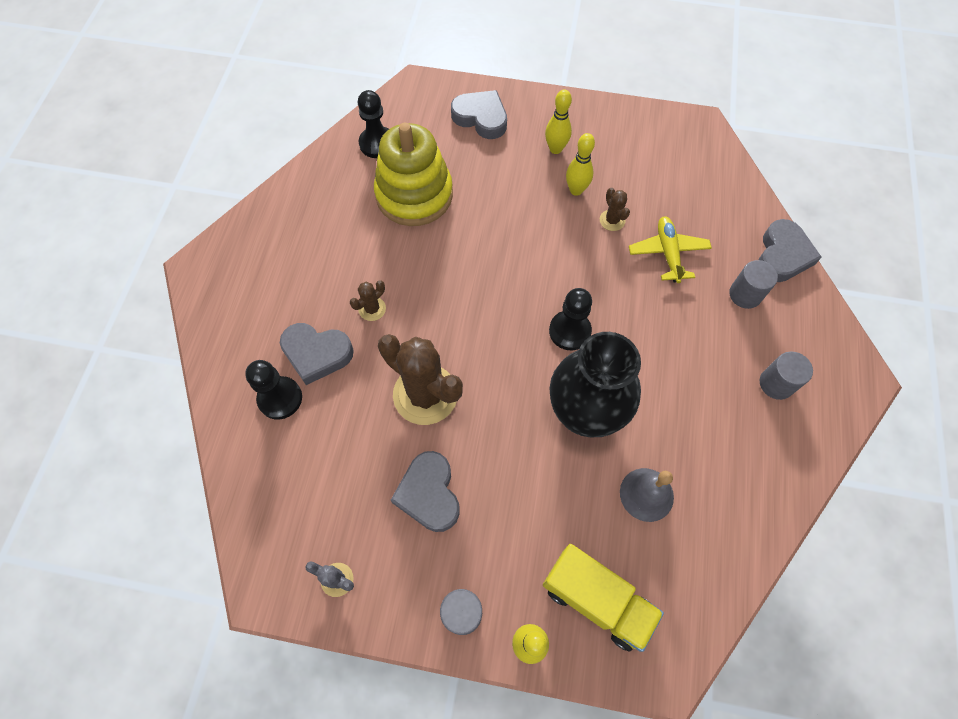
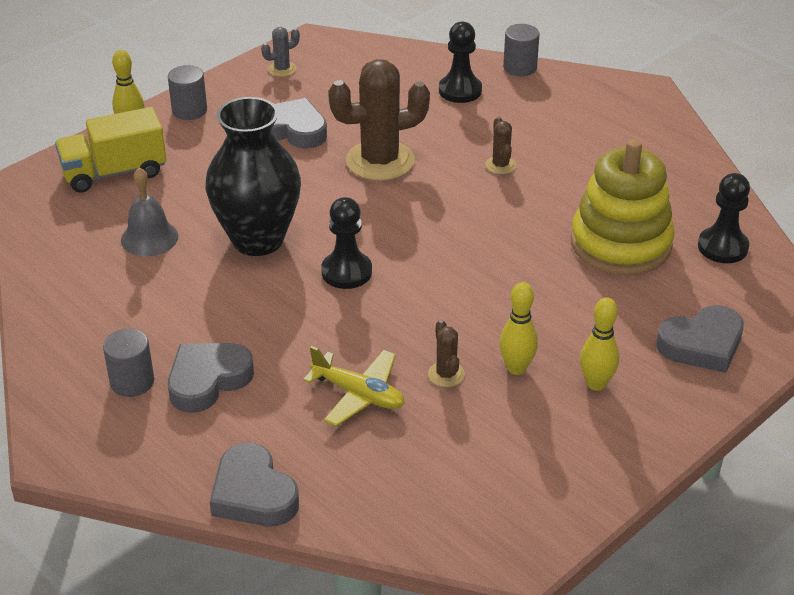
camera: 125 degrees right, 25 degrees down
grey heart [280,323,354,385] -> grey heart moved to [168,343,254,413]
brown cactus [600,188,630,231] -> brown cactus turned 60 degrees clockwise [428,320,465,387]
grey cylinder [729,260,778,309] -> grey cylinder moved to [503,24,540,76]

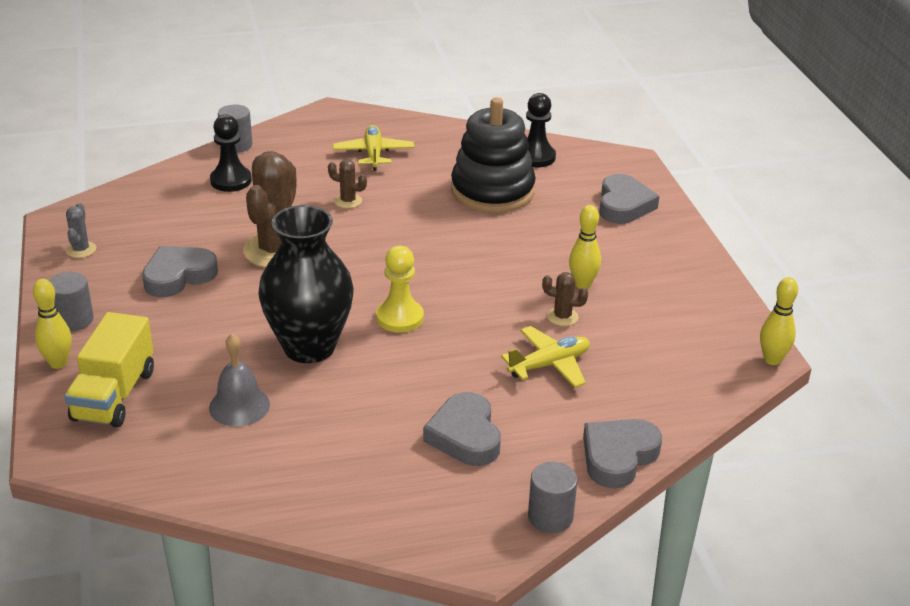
camera: 60 degrees left, 5 degrees down
grey cylinder [103,328,154,397] -> grey cylinder moved to [528,462,577,533]
grey heart [210,443,299,527] -> grey heart turned 135 degrees clockwise [583,419,662,489]
black pawn [321,197,372,289] -> yellow pawn [376,246,424,333]
yellow stacking toy [571,139,675,275] -> black stacking toy [451,97,536,213]
yellow bowling pin [580,297,619,391] -> yellow bowling pin moved to [760,277,798,365]
none -> yellow plane [333,125,414,171]

